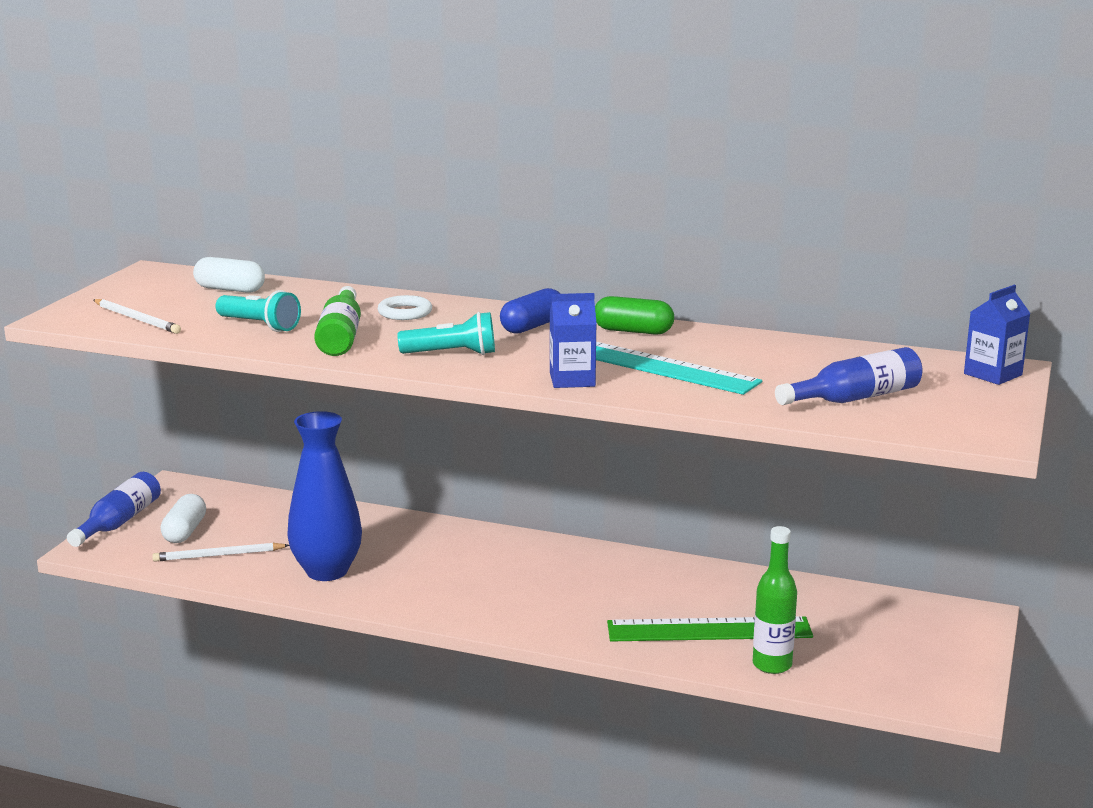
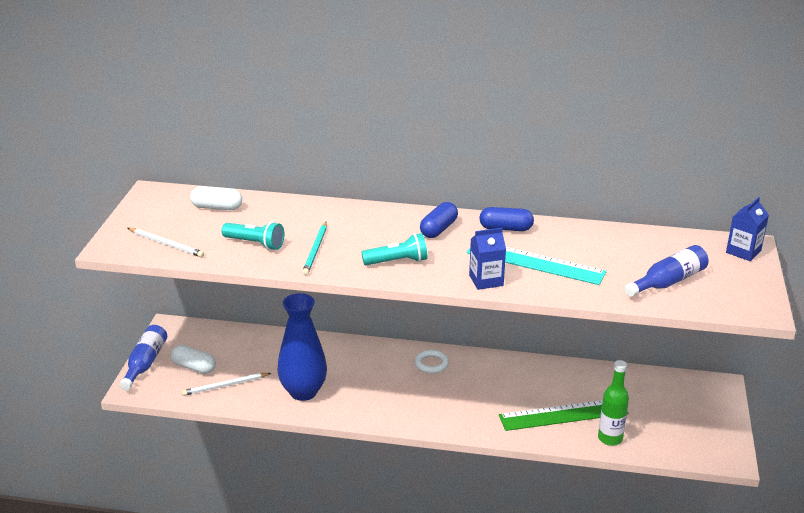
camera: 10 degrees left, 10 degrees up
white capsule [160,494,206,543] -> white capsule turned 60 degrees counterclockwise [171,345,216,374]
green bottle [314,286,361,356] -> turquoise pencil [302,222,327,275]
white ring [378,295,432,320] -> white ring moved to [415,350,449,373]
green capsule [595,296,674,335] -> blue capsule [479,207,534,231]

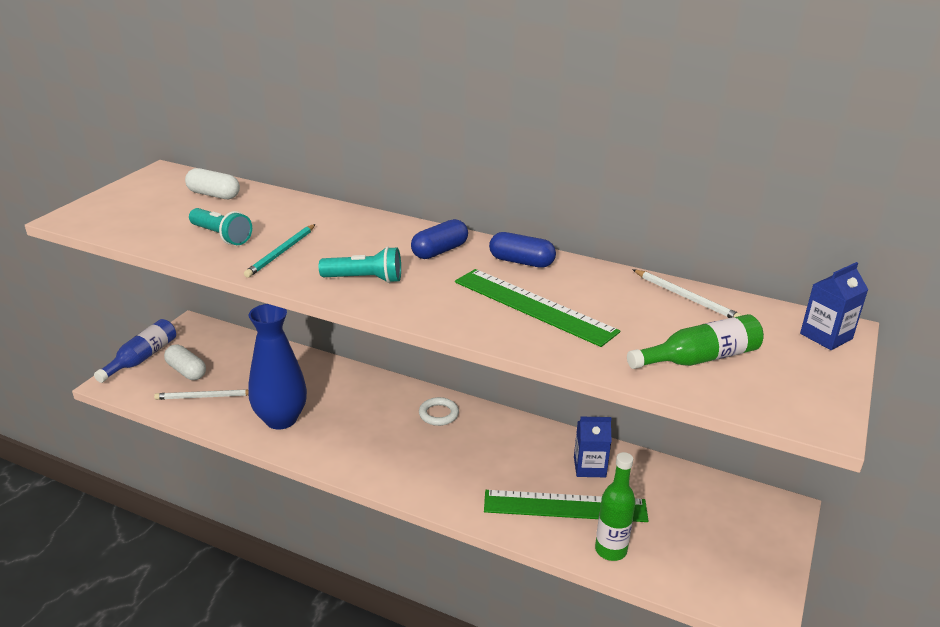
camera: 15 degrees right, 0 degrees up
white pencil [128,228,204,257] -> white pencil moved to [632,269,742,318]
turquoise ruler [467,247,607,285] -> green ruler [455,269,620,347]
blue carton [469,228,506,290] -> blue carton moved to [574,417,612,477]
blue bottle [625,245,709,297] -> green bottle [627,314,764,369]

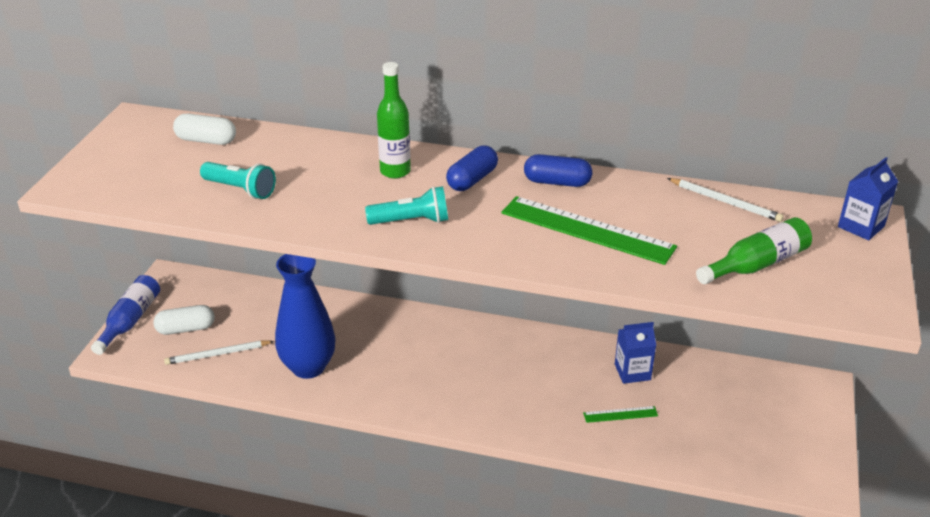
camera: 10 degrees left, 5 degrees up
white capsule [164,344,206,380] -> white capsule turned 45 degrees counterclockwise [153,305,215,335]
turquoise pencil [244,224,316,278] -> none
white ring [419,397,459,426] -> none
green ruler [484,490,649,522] -> green ruler [583,406,658,423], size x0.46
green bottle [595,452,636,561] -> green bottle moved to [377,62,411,179]

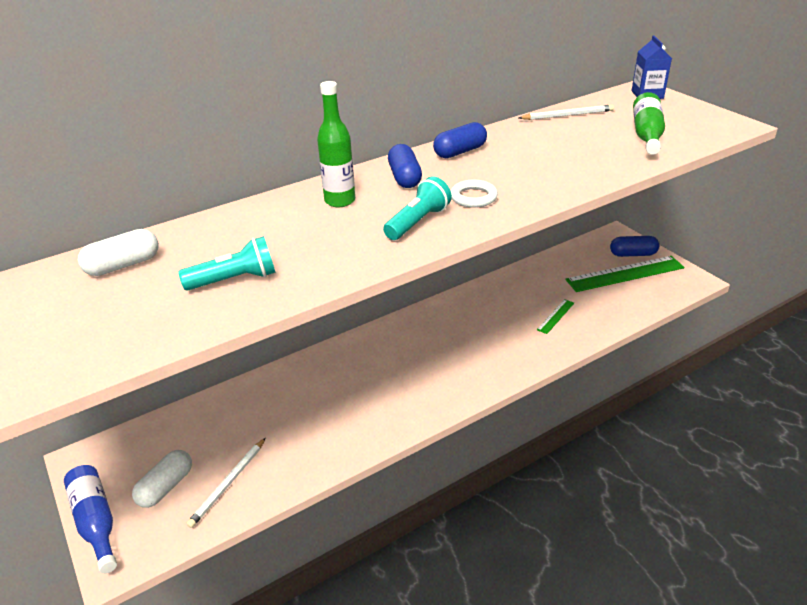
camera: 45 degrees left, 0 degrees up
blue vase [275,254,336,379] -> none
green ruler [501,196,677,265] -> green ruler moved to [565,256,684,292]
blue carton [615,322,656,384] -> none
none -> white ring [451,180,498,208]
none -> blue capsule [610,236,659,257]

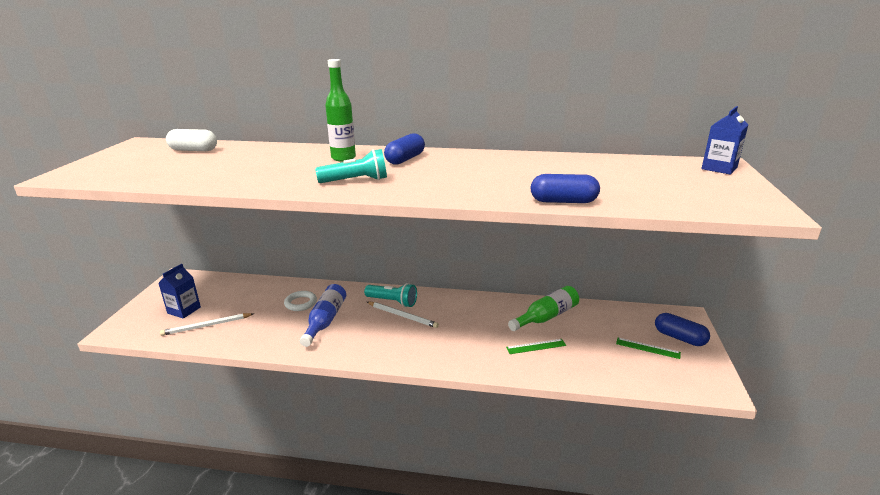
camera: 40 degrees right, 10 degrees down
blue bottle [64,465,117,574] -> blue bottle moved to [300,284,346,347]
white capsule [132,450,192,508] -> blue carton [158,264,201,319]
turquoise flashlight [178,236,276,291] -> turquoise flashlight moved to [364,283,417,307]
blue capsule [433,122,487,158] -> blue capsule moved to [531,174,600,203]
white ring [451,180,498,208] -> white ring moved to [284,291,317,311]
white pencil [519,105,614,120] -> white pencil moved to [367,302,439,328]
green ruler [565,256,684,292] -> green ruler [616,338,681,359], size x0.46
green bottle [633,92,665,155] -> green bottle moved to [508,286,579,331]

